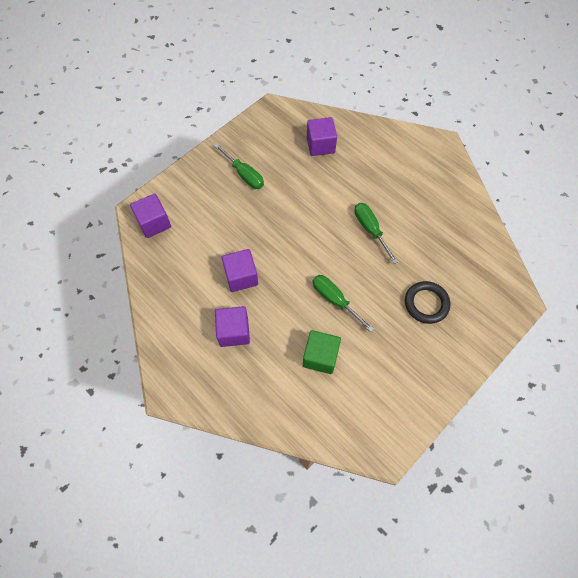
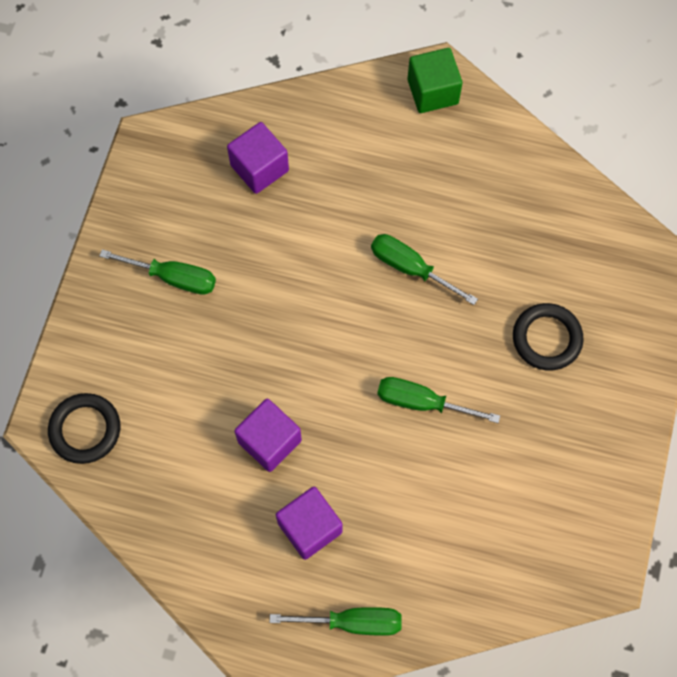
camera: 30 degrees left, 5 degrees up
purple cube [130,194,171,238] -> black ring [48,393,120,464]
green cube [303,330,341,374] -> green cube moved to [408,48,462,113]
none -> green screwdriver [269,607,402,636]

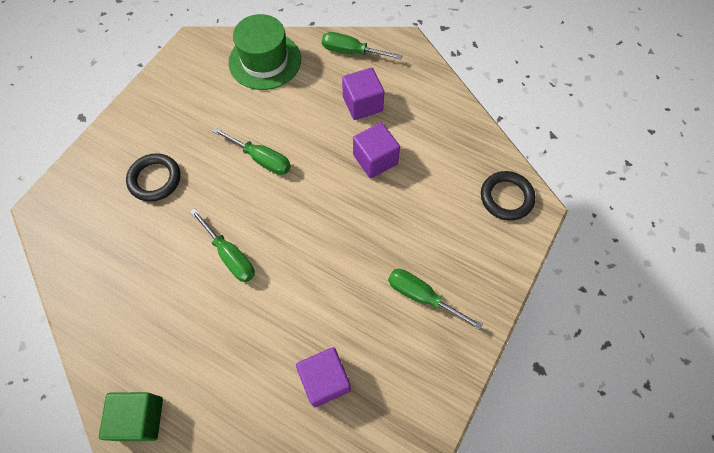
camera: 165 degrees left, 5 degrees down
none -> green hat [228,14,301,90]

